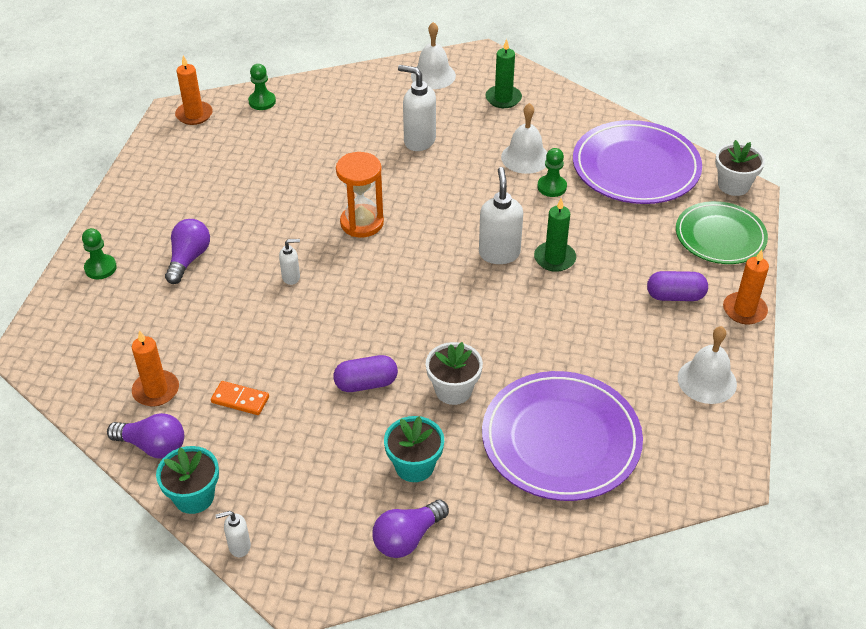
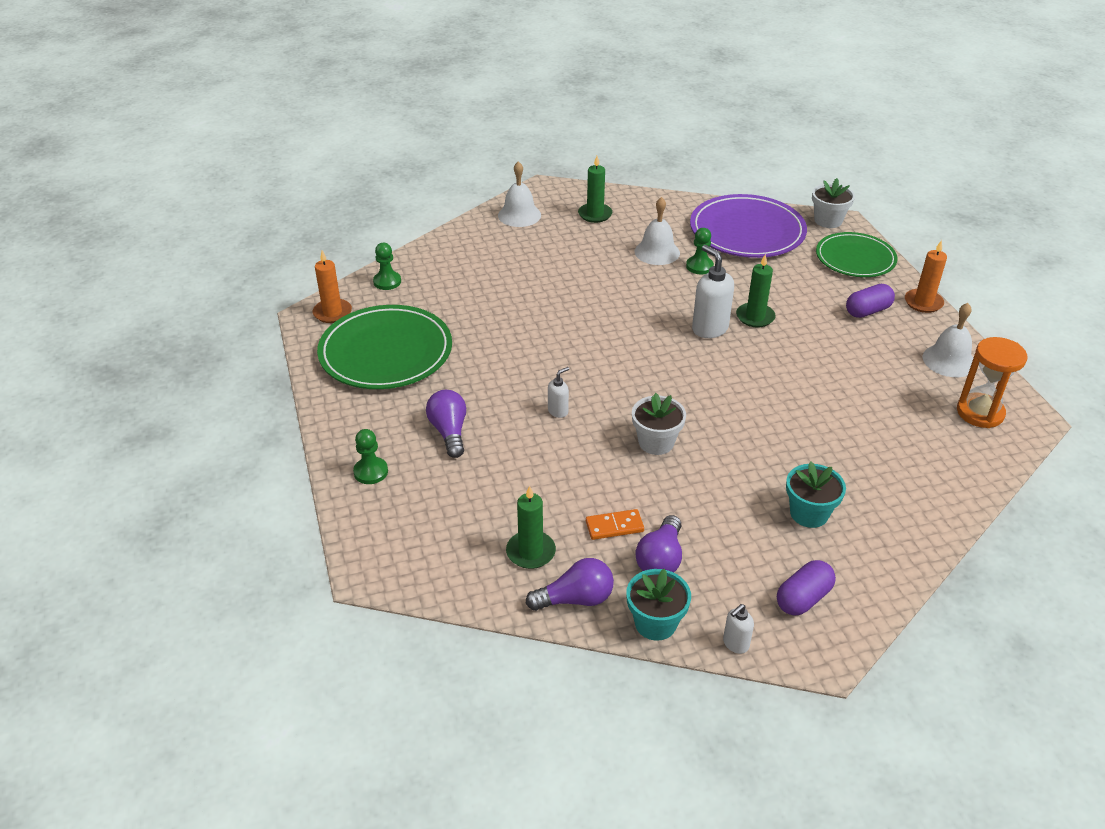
camera: 30 degrees left, 5 degrees down
orange candle [132,330,179,407] -> green candle [506,485,556,569]
purple capsule [334,355,398,392] -> purple capsule moved to [777,560,836,615]
orange hourglass [336,152,384,238] -> orange hourglass moved to [957,337,1027,428]
purple light bulb [373,499,449,558] -> purple light bulb moved to [636,515,682,573]
white soap dispenser [398,65,436,151] -> none
white flower pot [426,342,483,405] -> white flower pot moved to [632,393,686,455]
purple plate [482,371,643,501] -> none
none -> green plate [317,305,452,389]

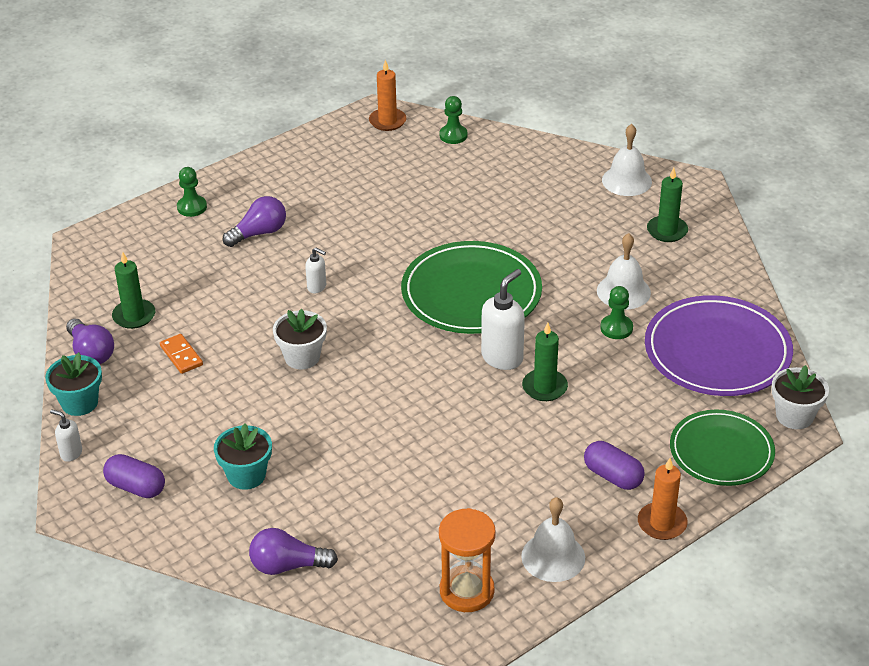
camera: 70 degrees right, 0 degrees up
green plate [317,305,452,389] -> green plate moved to [401,241,542,334]
purple light bulb [636,515,682,573] -> purple light bulb moved to [249,528,338,575]

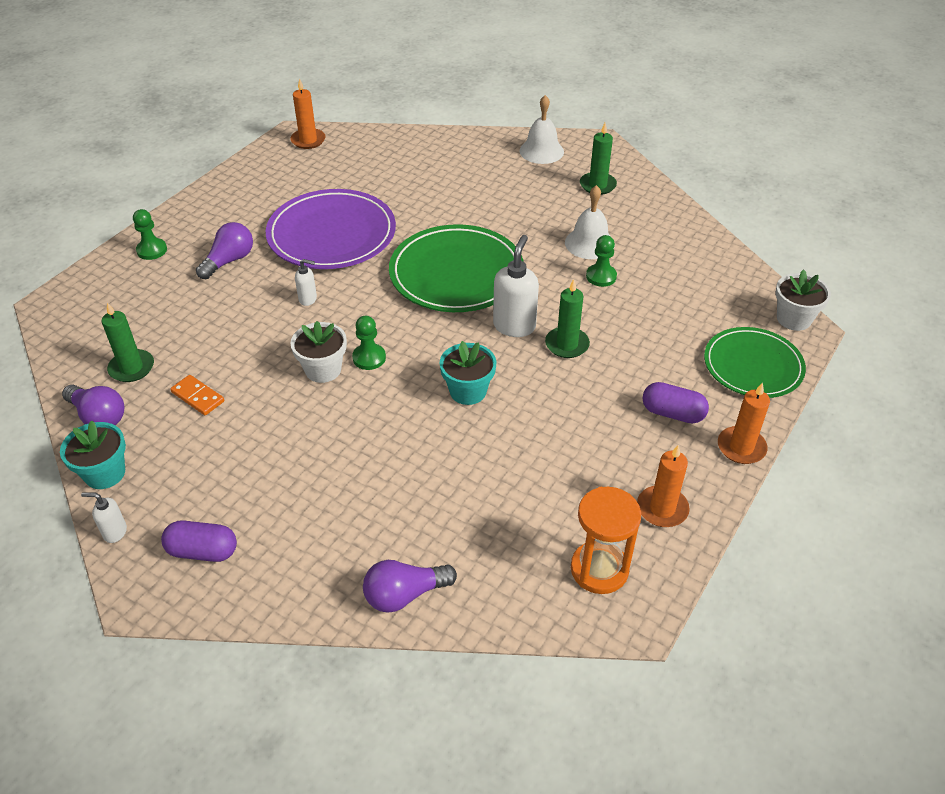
camera: 20 degrees left, 5 degrees up
turquoise flower pot [214,424,272,490] -> turquoise flower pot moved to [439,341,497,405]
green pawn [439,96,468,144] -> green pawn moved to [352,316,386,370]
white bell [521,497,585,582] -> orange candle [637,445,689,527]
purple plate [645,295,793,396] -> purple plate moved to [266,189,396,269]

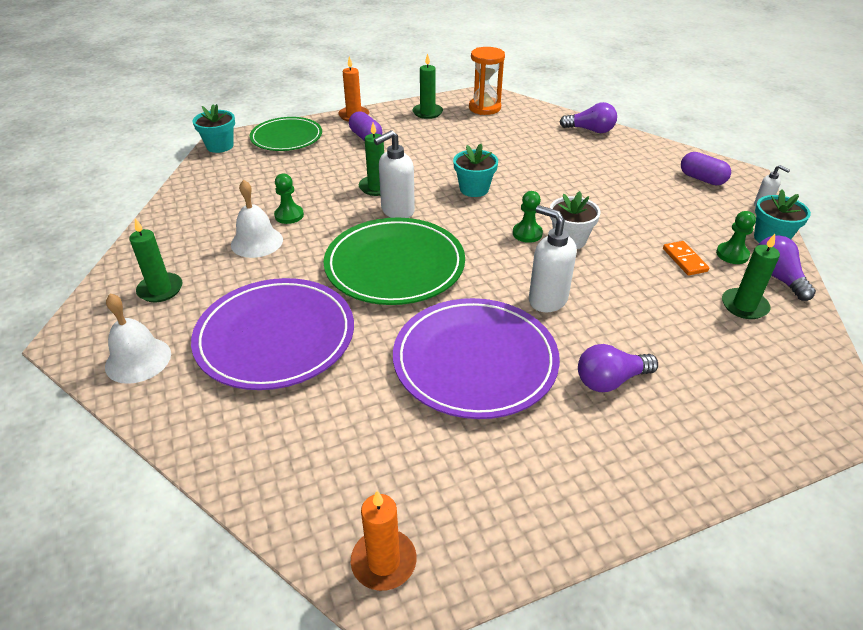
camera: 145 degrees left, 5 degrees down
green pawn [133,209,167,260] -> green pawn moved to [716,211,756,264]
white soap dispenser [295,259,317,306] -> white soap dispenser [529,205,577,312], size x1.88
orange candle [637,445,689,527] -> green candle [412,53,443,119]
white flower pot [776,269,831,331] -> turquoise flower pot [193,104,235,153]
none -> purple plate [191,278,354,390]

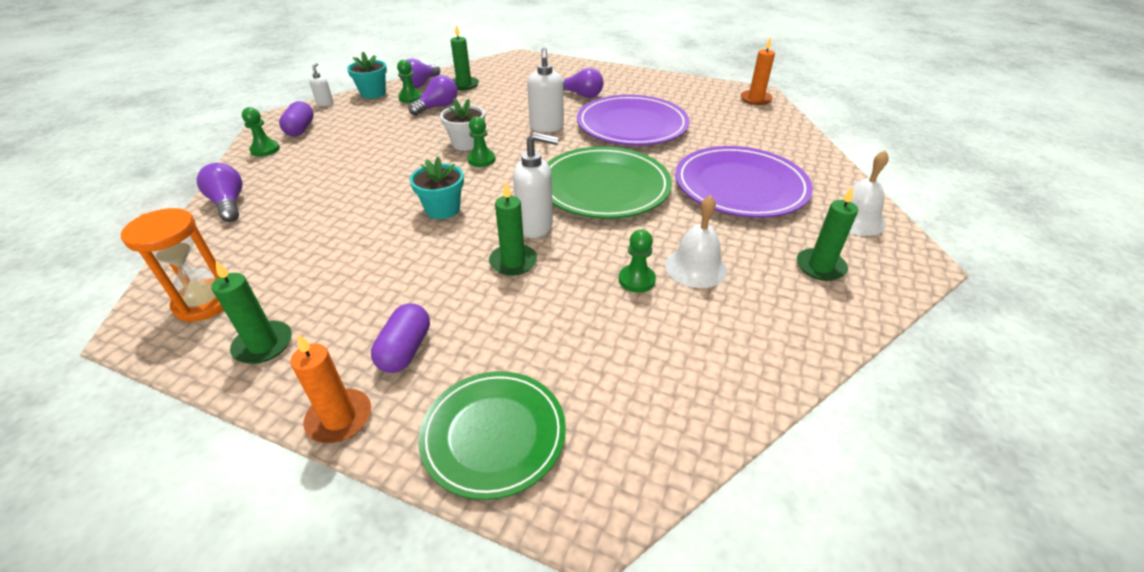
camera: 135 degrees left, 0 degrees up
turquoise flower pot [193,104,235,153] -> none
orange domino [663,241,709,276] -> purple light bulb [408,75,458,116]
none -> green pawn [242,107,280,157]

